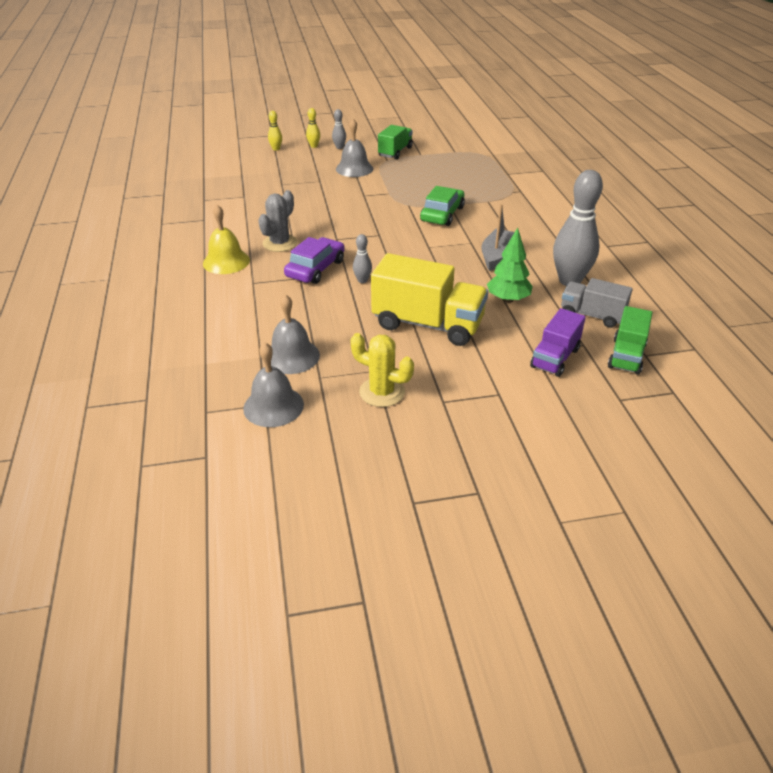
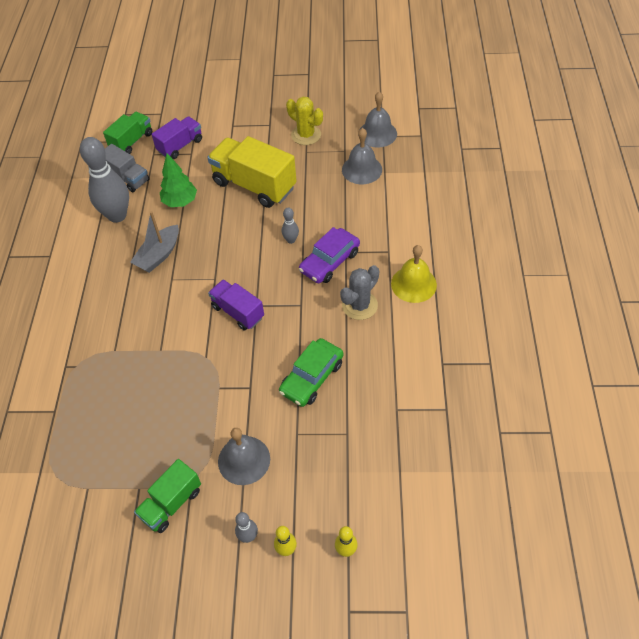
camera: 165 degrees left, 15 degrees up
green car [420,186,465,226] -> green car moved to [279,338,344,407]
none -> purple truck [208,279,264,331]

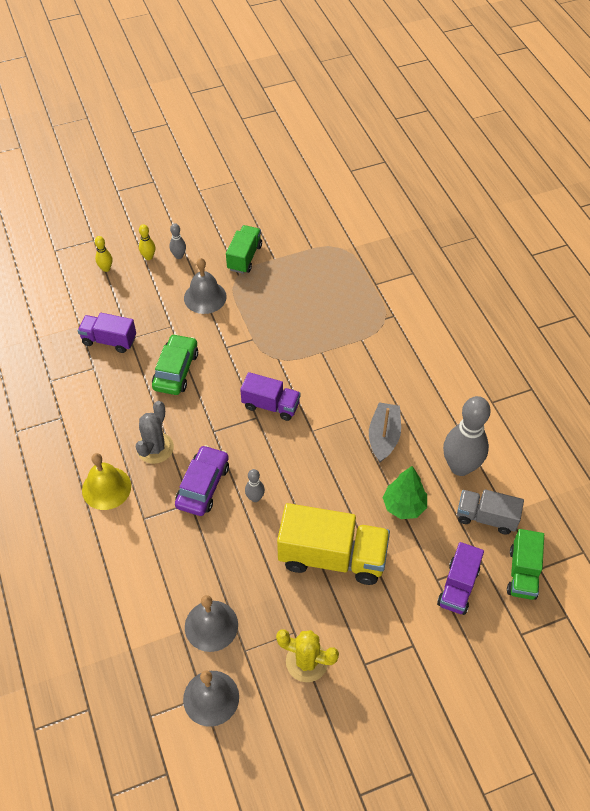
camera: 155 degrees right, 0 degrees up
none -> purple truck [78,313,136,353]

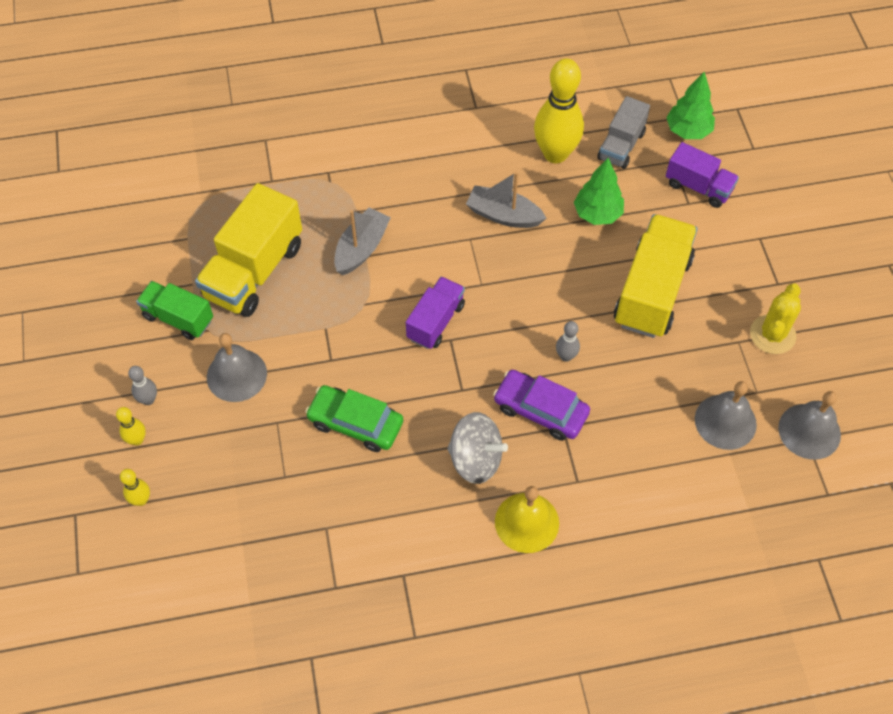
camera: 80 degrees left, 5 degrees up
purple truck [78,313,136,353] -> none
grey cactus [136,401,174,464] -> grey spinning top [447,412,508,484]
grey bowling pin [443,396,491,476] -> yellow bowling pin [534,58,584,163]
green truck [507,529,544,600] -> green tree [666,72,715,139]
none -> yellow truck [195,183,302,317]
none -> grey boat [334,207,391,275]

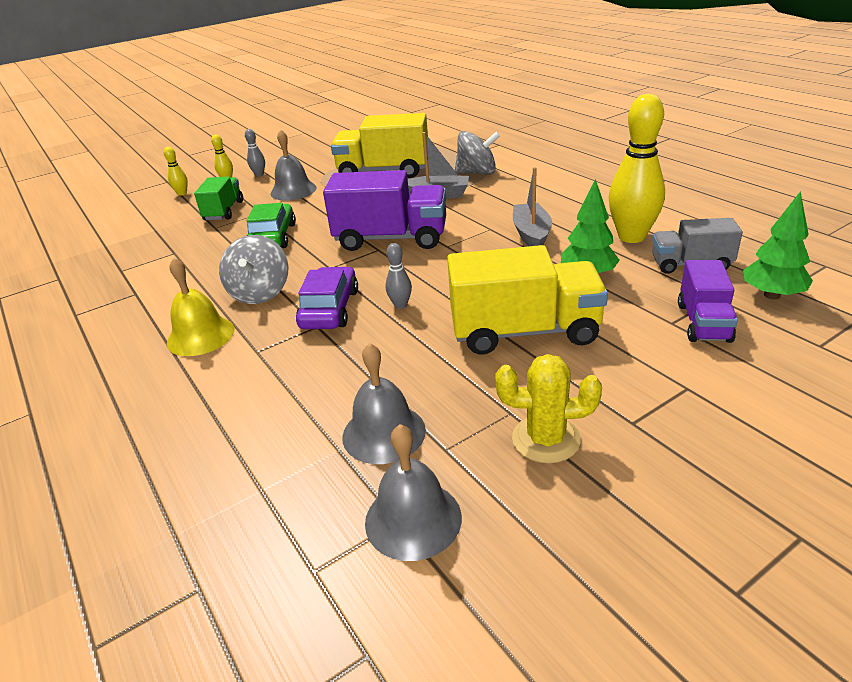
camera: 70 degrees right, 25 degrees down
green truck [136,281,213,340] -> green truck moved to [194,177,243,221]
purple truck [406,276,465,349] -> purple truck [323,170,446,251], size x1.70
none -> grey spinning top [455,131,500,175]

